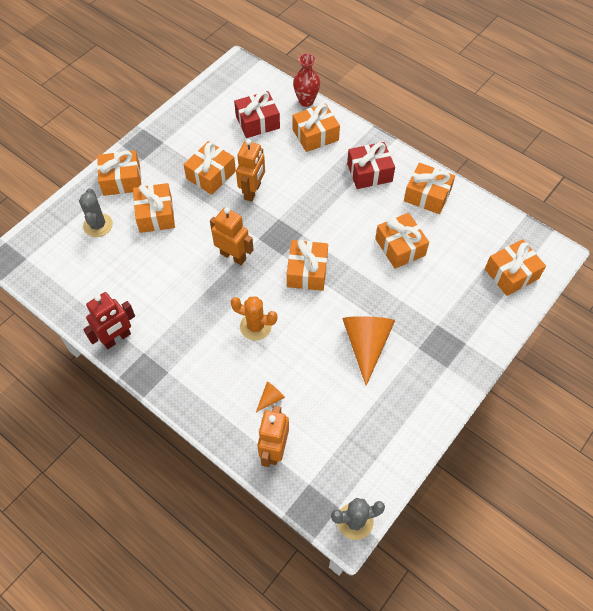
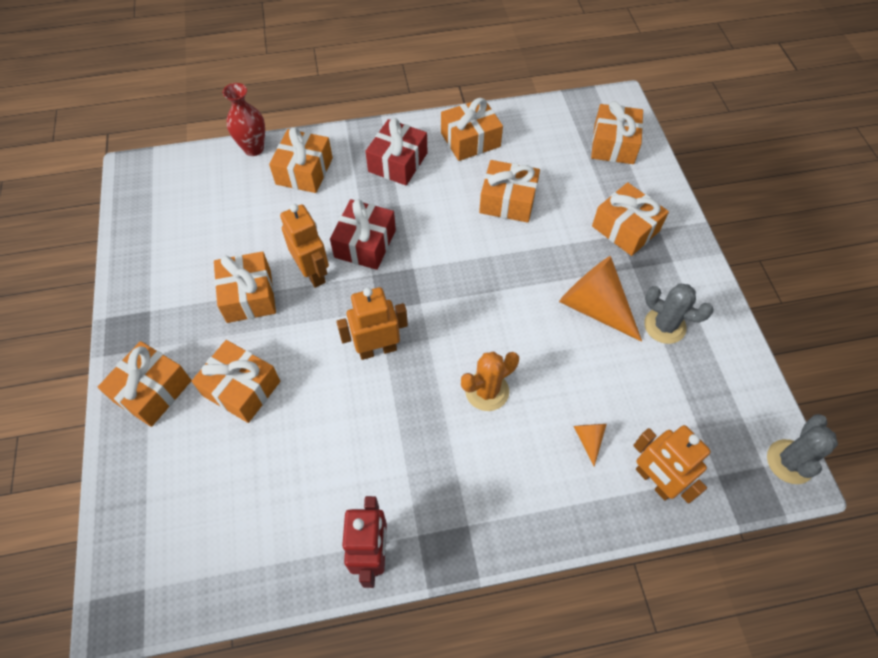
camera: 50 degrees left, 0 degrees up
grey cactus [79,188,113,237] -> grey cactus moved to [644,284,714,344]
red gift [234,91,280,138] -> red gift moved to [330,199,396,270]
orange gift [287,240,328,291] -> orange gift moved to [592,182,669,256]

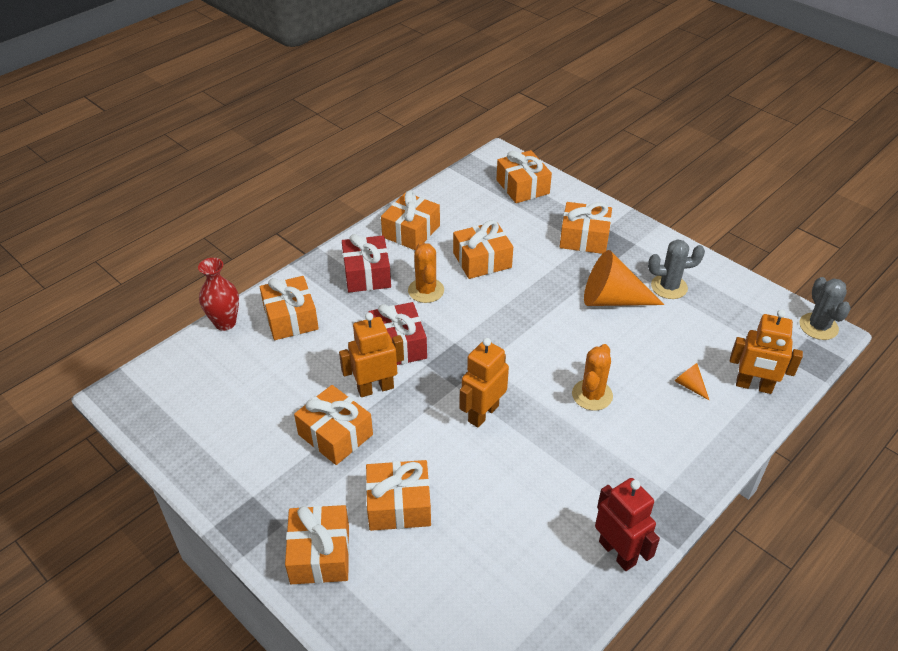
camera: 35 degrees left, 15 degrees down
orange robot [280,204,329,288] -> orange robot turned 45 degrees counterclockwise [339,312,404,397]
none -> orange cactus [408,242,444,303]

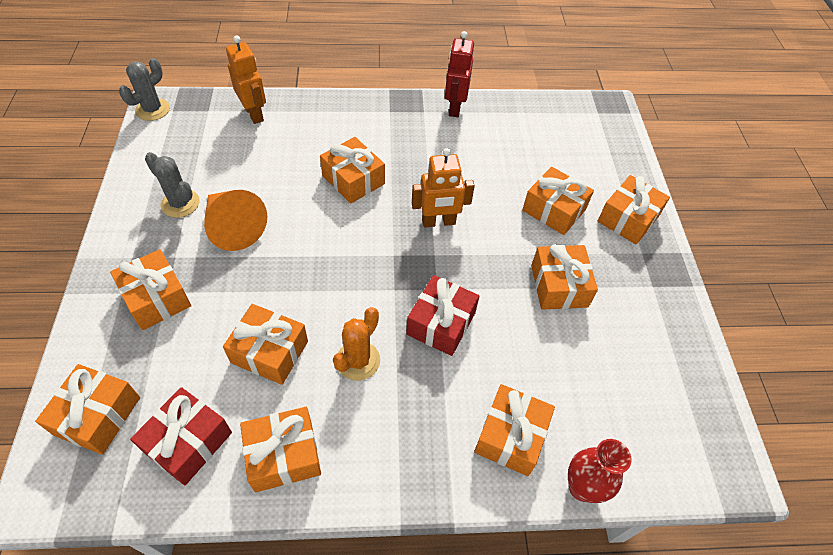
camera: 140 degrees left, 10 degrees up
orange robot [339,312,404,397] -> none
red gift [342,234,391,292] -> red gift moved to [130,387,232,485]
orange cactus [572,344,613,411] -> orange gift [320,137,385,204]
orange cone [674,363,710,401] -> none

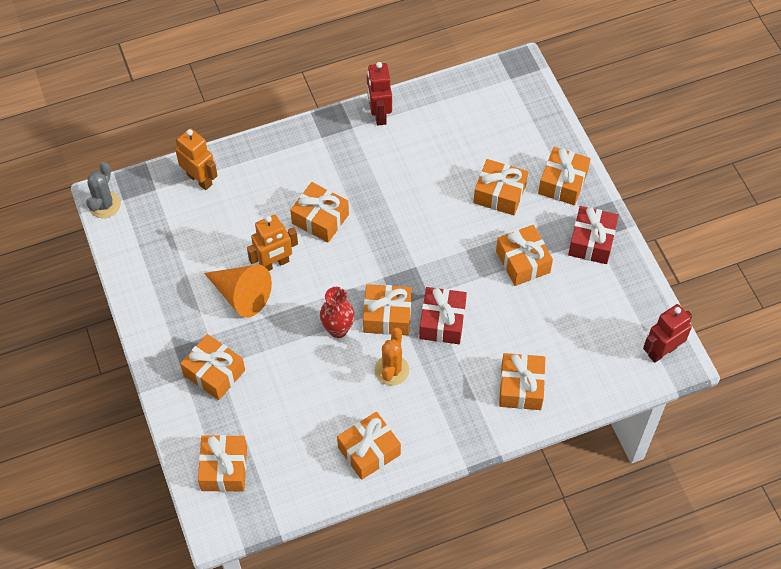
camera: 15 degrees left, 5 degrees up
red gift [130,387,232,485] -> red gift moved to [568,206,619,264]
grey cactus [145,152,199,218] -> none
orange gift [223,304,308,385] -> orange gift moved to [363,284,412,335]
orange robot [412,148,475,227] -> orange robot moved to [247,215,298,271]
red vase [568,439,631,503] -> red vase moved to [320,287,355,338]
none -> red robot [643,304,692,363]

